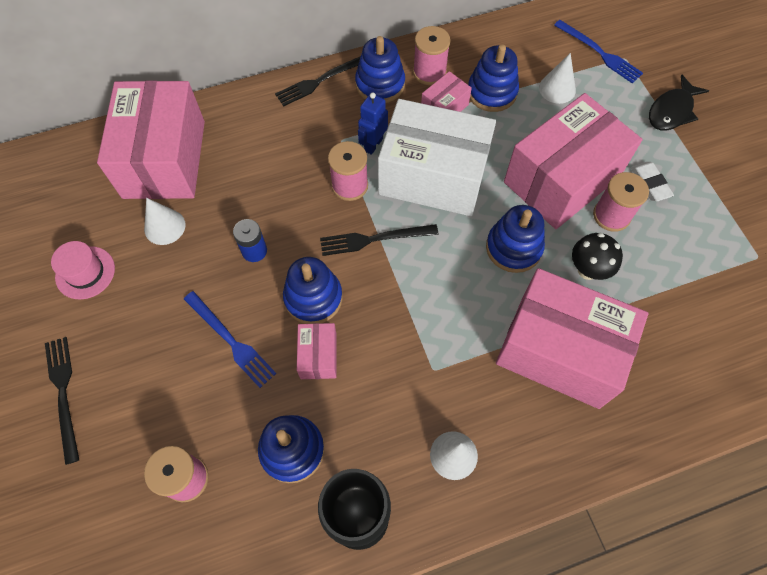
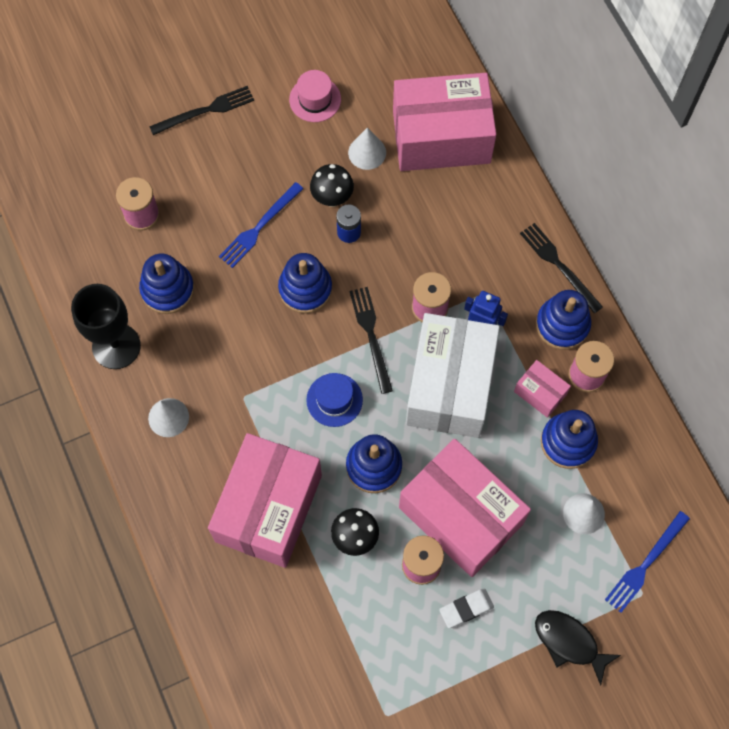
camera: 85 degrees right, 5 degrees up
pink box [297,323,337,379] -> none
none -> blue hat [306,373,363,427]
none -> black mushroom [310,164,354,207]

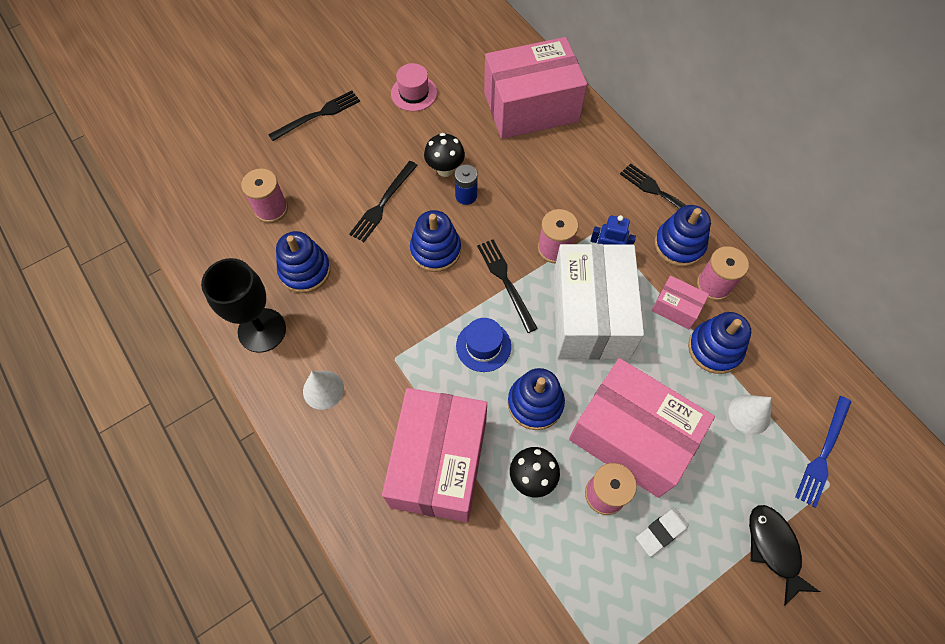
camera: 10 degrees left, 5 degrees down
blue fork [219,182,304,268] -> black fork [349,161,418,242]
white cone [348,128,386,170] -> none
black fish [535,610,621,686] -> black fish turned 45 degrees clockwise [749,505,820,605]

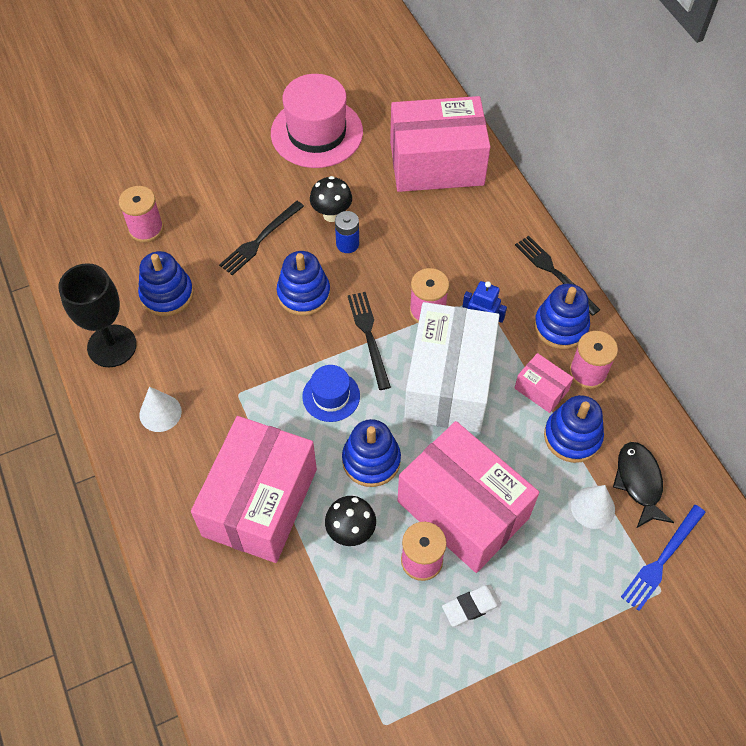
camera: 10 degrees right, 5 degrees down
black fork [268,91,360,141] -> none
pink hat [391,63,437,111] -> pink hat [271,74,363,168], size x1.88
black fish [749,505,820,605] -> black fish moved to [613,442,674,528]

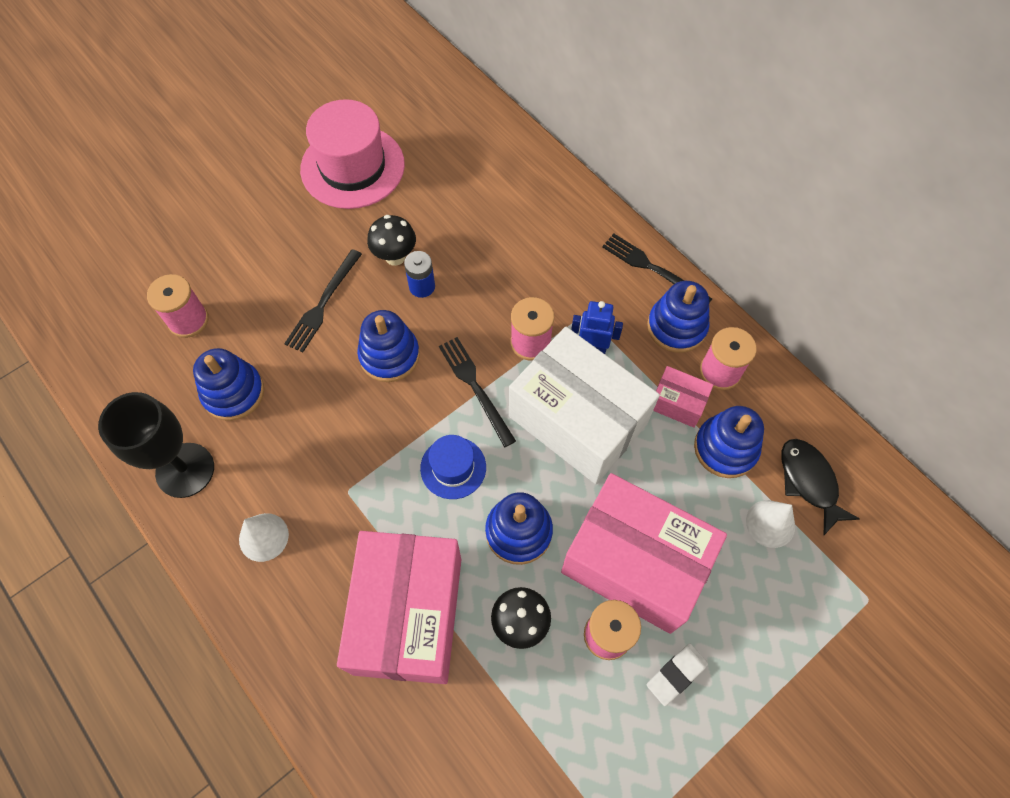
camera: 15 degrees left, 5 degrees up
pink box [390,96,490,192] -> none
white box [404,302,500,433] -> white box turned 45 degrees counterclockwise [509,327,660,484]
blue fork [621,505,706,611] -> none

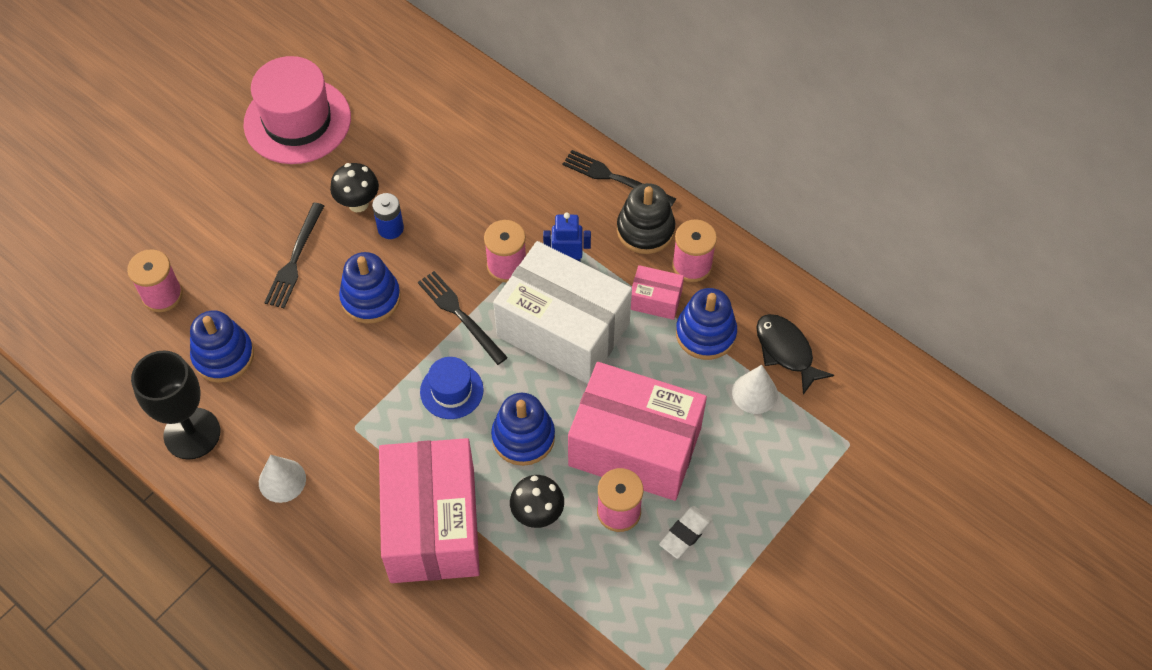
camera: 10 degrees left, 5 degrees down
blue stacking toy [647,281,710,353] -> black stacking toy [617,183,675,254]

